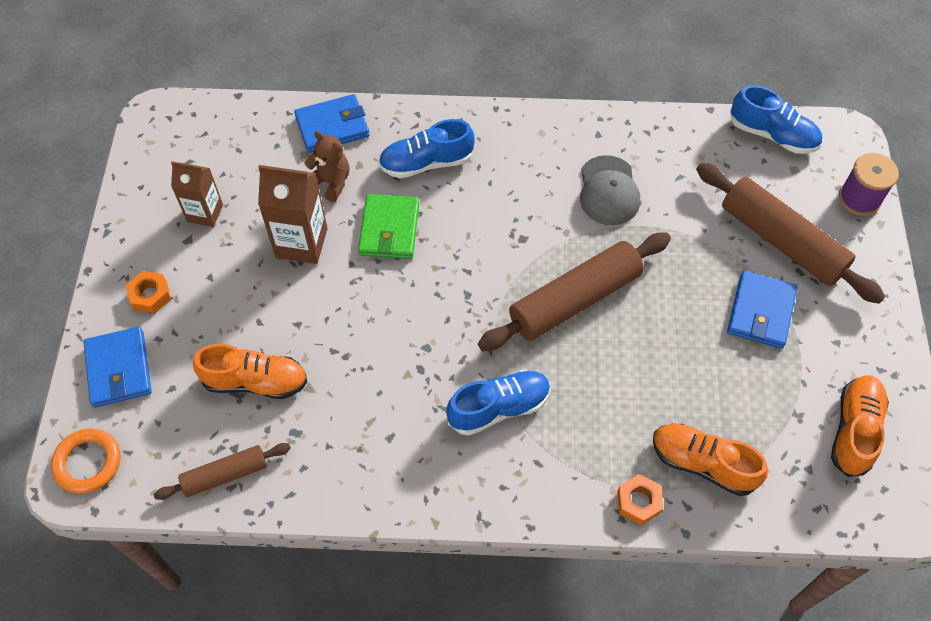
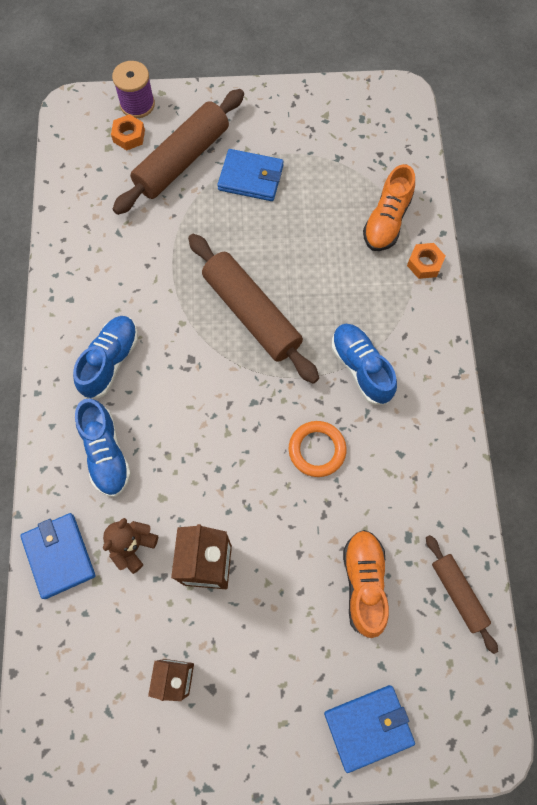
camera: 95 degrees left, 10 degrees up
orange ring [51,428,121,494] -> orange ring moved to [289,421,347,477]
orange nut [126,271,171,313] -> orange nut moved to [111,114,145,150]
green wallet [358,194,419,259] -> none
grey cap [580,155,640,225] -> none
blue shoe [730,85,822,154] -> blue shoe moved to [73,316,138,399]
orange shoe [831,375,889,477] -> none

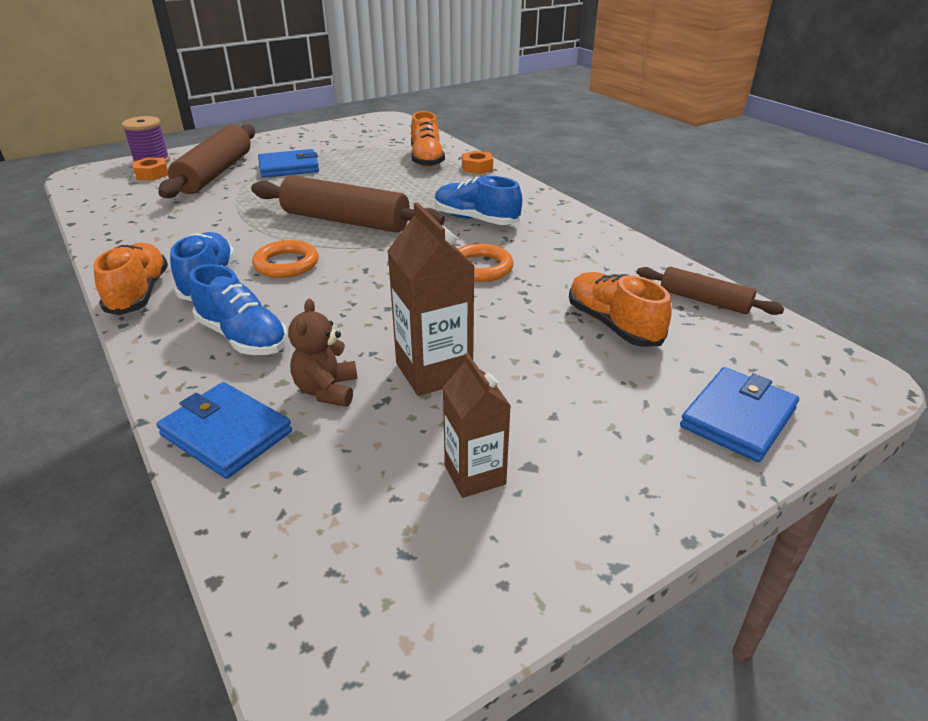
camera: 30 degrees left, 35 degrees down
none -> orange shoe [93,243,168,315]
none -> orange ring [252,240,319,278]

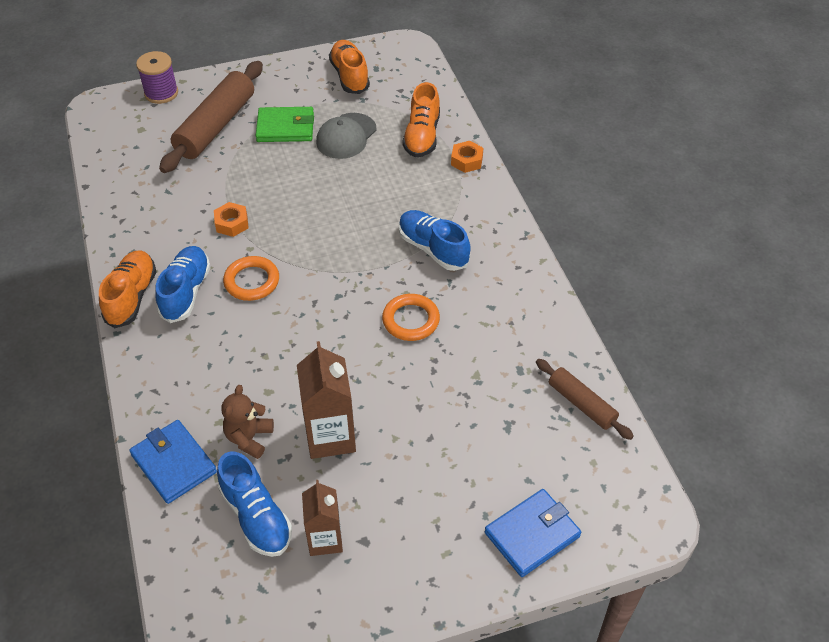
camera: 15 degrees right, 15 degrees up
orange nut [132,157,168,180] -> orange nut moved to [214,202,249,237]
blue shoe [189,264,288,355] -> blue shoe moved to [217,451,292,557]
brown rolling pin [251,175,445,233] -> none
blue wallet [258,149,319,178] -> green wallet [256,107,314,142]
orange shoe [569,272,672,347] -> orange shoe moved to [329,40,370,94]
none -> grey cap [316,113,377,159]

